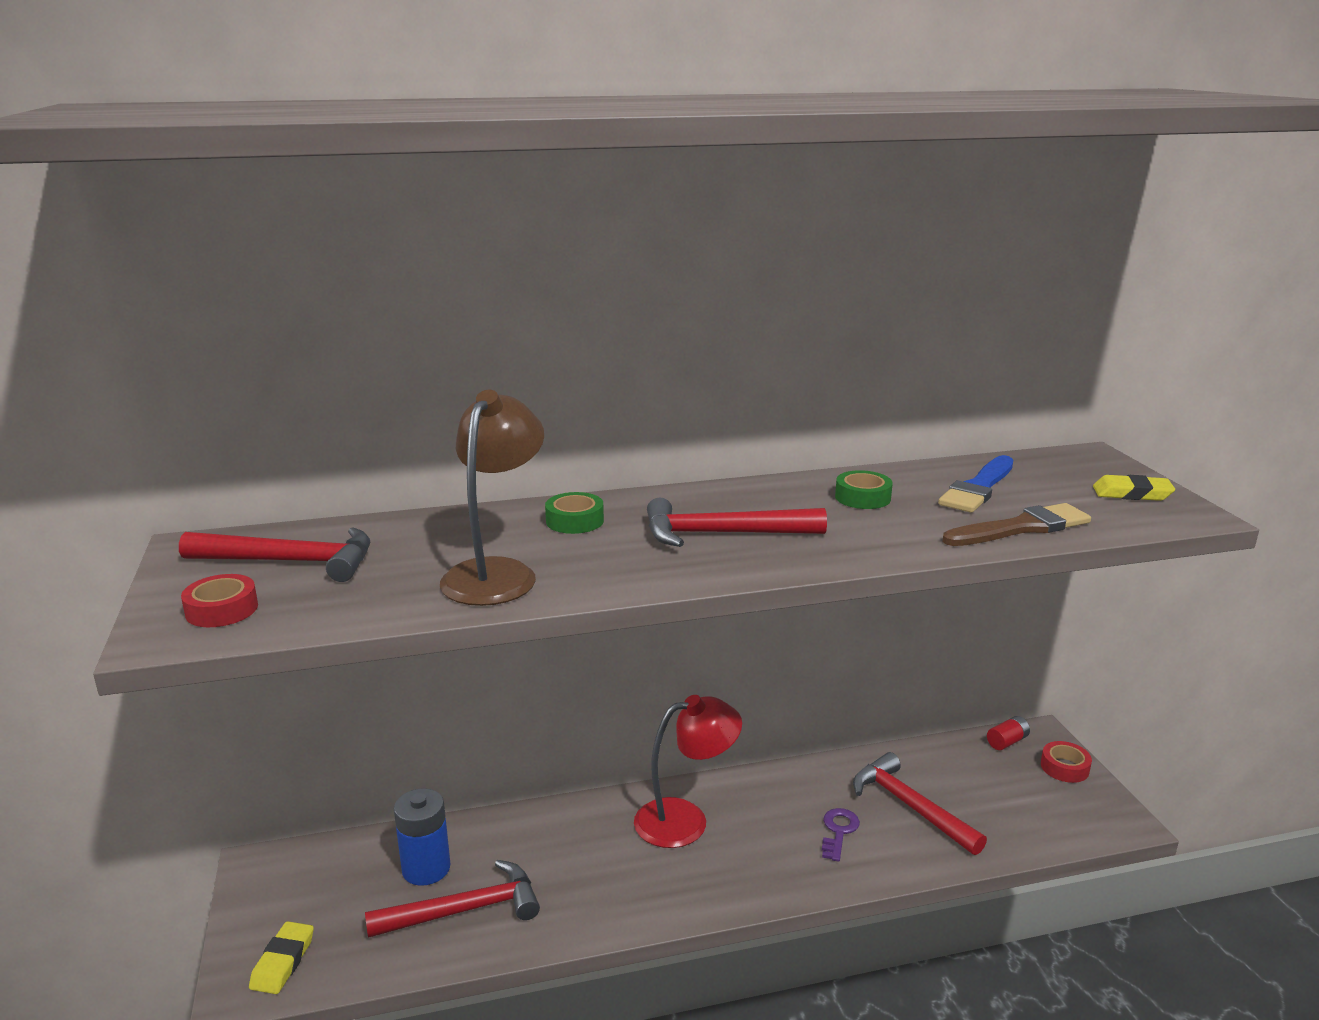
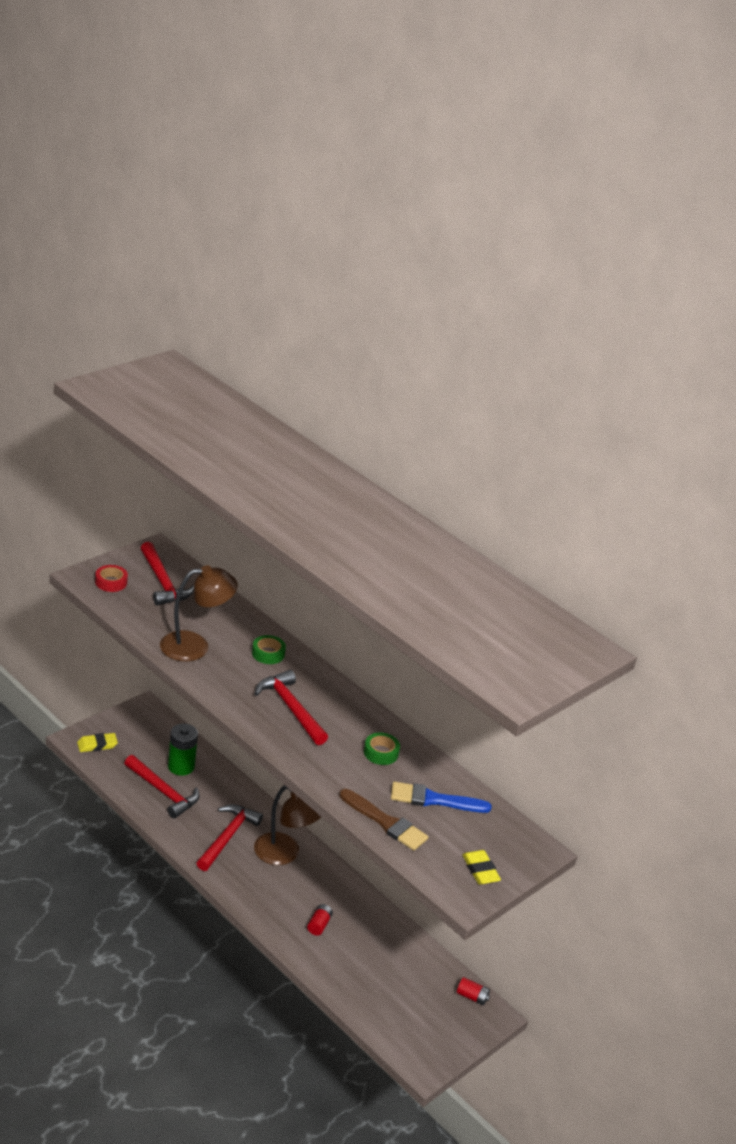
camera: 55 degrees right, 10 degrees up
blue battery [394,788,450,886] -> green battery [168,724,198,776]
red lamp [634,695,742,848] -> brown lamp [254,785,321,865]
purple key [822,808,860,862] -> red battery [307,904,333,936]
red hammer [853,752,987,855] -> red hammer moved to [196,804,263,871]
red tape [1041,741,1092,783] -> none

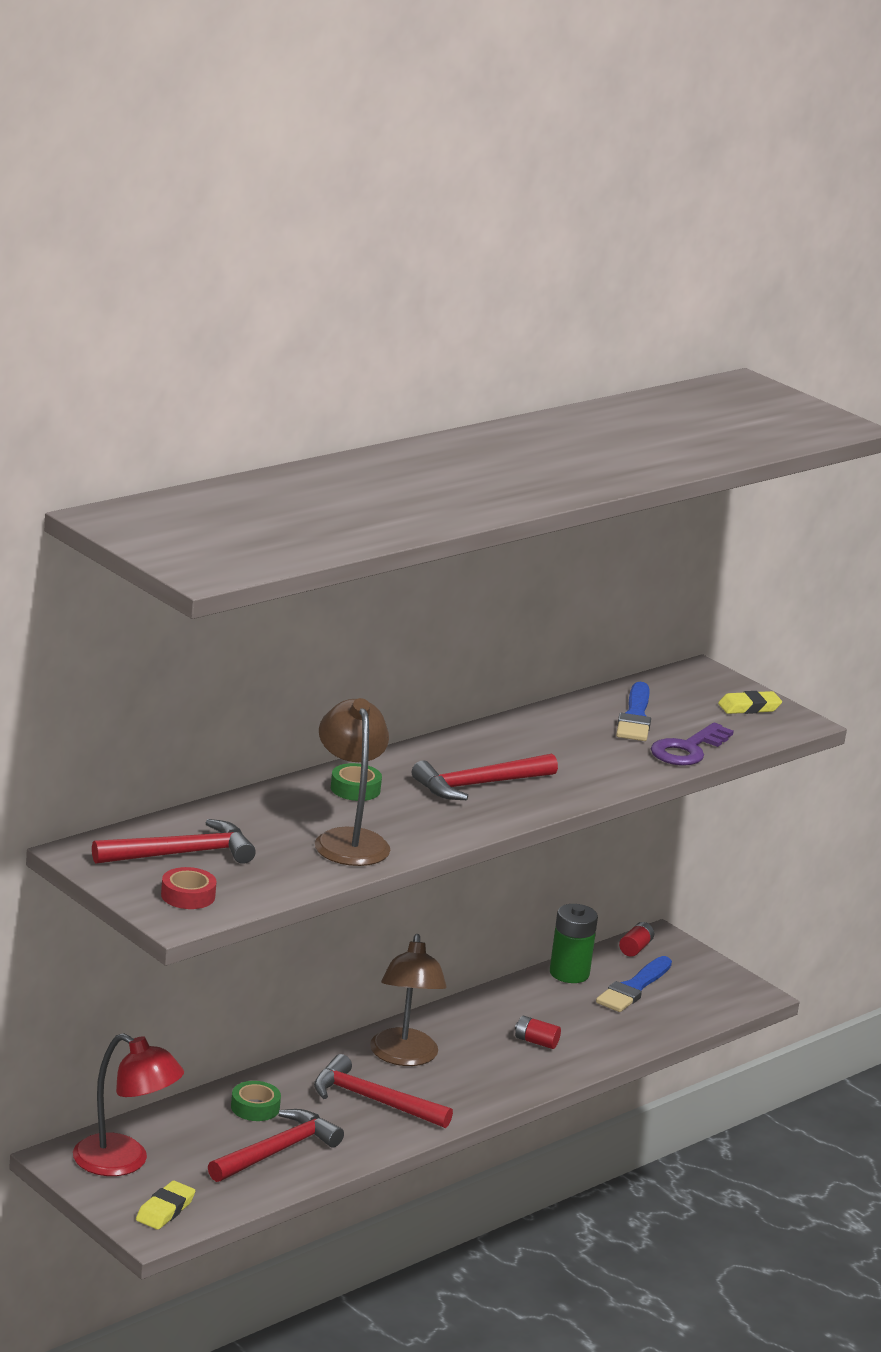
camera: 85 degrees left, 10 degrees down
yellow eraser [77,733,118,752] -> yellow eraser turned 45 degrees clockwise [136,1181,195,1229]
green battery [168,724,198,776] -> green battery moved to [550,904,598,983]
brown lamp [254,785,321,865] -> brown lamp turned 135 degrees clockwise [370,934,447,1066]
brown brush [340,789,428,851] -> purple key [651,723,734,766]
green tape [364,732,400,765] -> green tape moved to [231,1081,281,1121]
none -> red lamp [73,1033,184,1176]
none -> blue brush [596,956,672,1012]

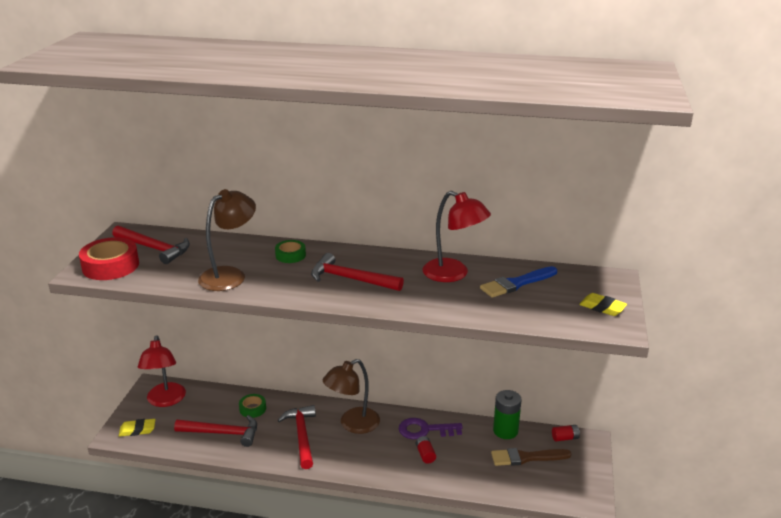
camera: 55 degrees right, 5 degrees up
red tape [161,867,217,909] -> red tape [79,237,139,280], size x1.78
blue brush [596,956,672,1012] -> brown brush [491,448,571,466]
purple key [651,723,734,766] -> purple key moved to [399,418,463,439]
none -> red lamp [423,191,491,282]

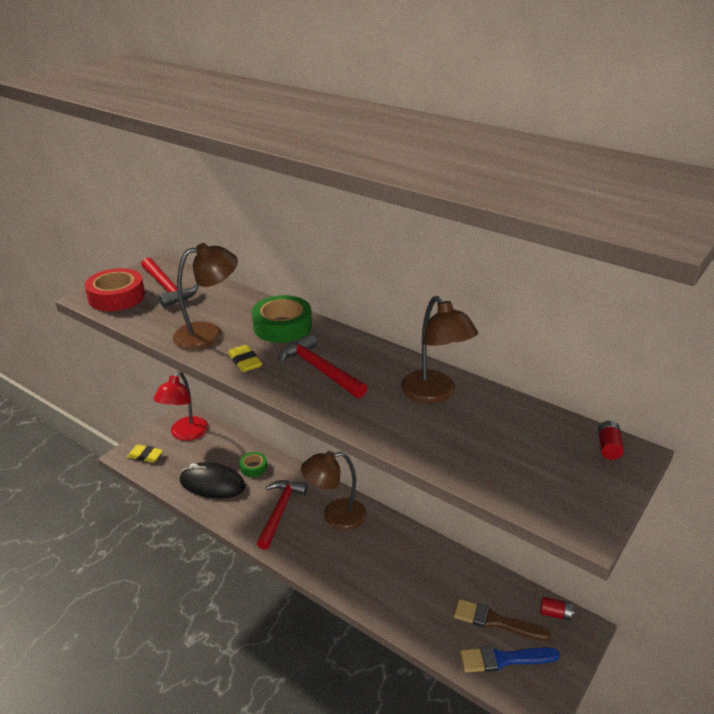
camera: 25 degrees right, 5 degrees up
red hammer [174,415,257,447] -> black mouse [180,462,245,499]
green tape [275,240,306,263] -> green tape [252,295,312,343], size x1.78
purple key [399,418,463,439] -> none
red battery [416,436,436,464] -> red battery moved to [598,421,624,460]
red lamp [423,191,491,282] -> brown lamp [401,296,478,403]
blue brush [480,266,557,298] -> blue brush moved to [460,646,560,673]
green battery [493,390,521,439] -> none
yellow eraser [579,293,627,316] -> yellow eraser moved to [228,345,262,372]

